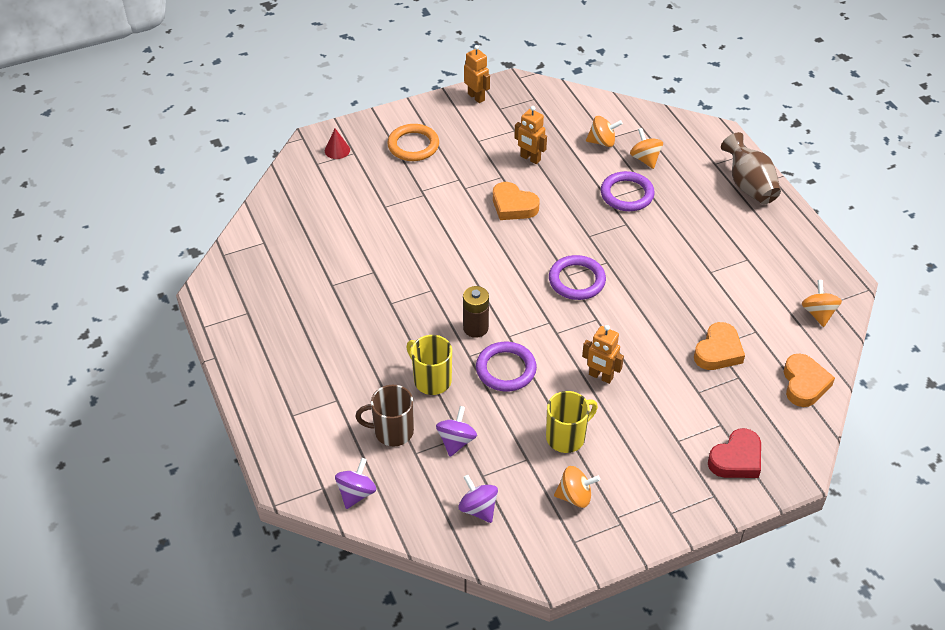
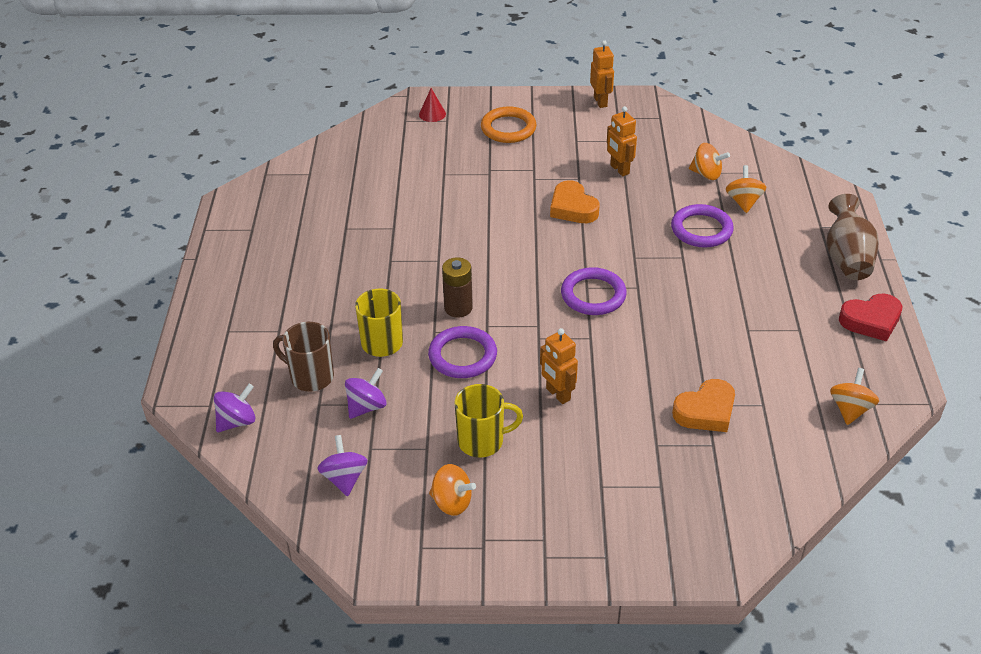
camera: 25 degrees right, 5 degrees down
red heart [708,428,761,478] -> red heart moved to [839,294,903,341]
orange heart [784,354,835,407] -> none

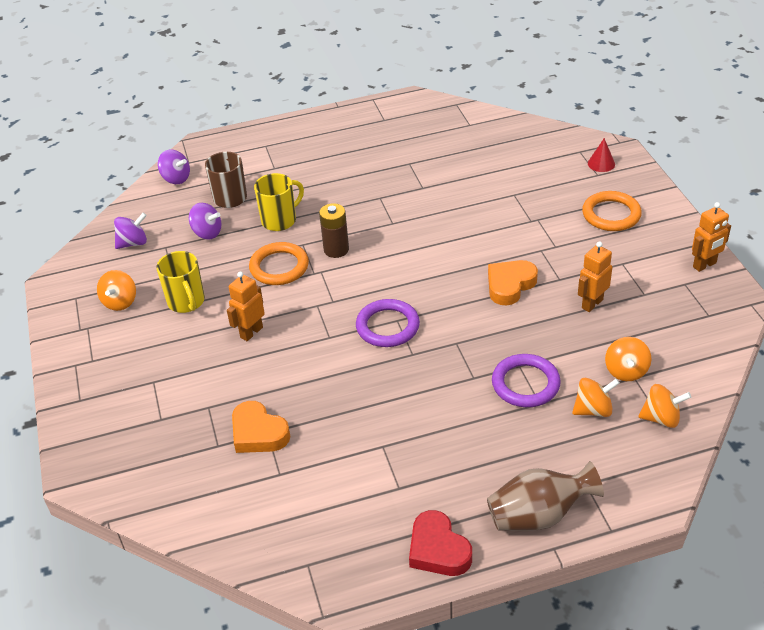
camera: 75 degrees right, 0 degrees up
purple ring [428,326,497,378] -> orange ring [249,242,309,285]
orange spinning top [830,368,879,425] -> orange spinning top moved to [638,384,691,428]

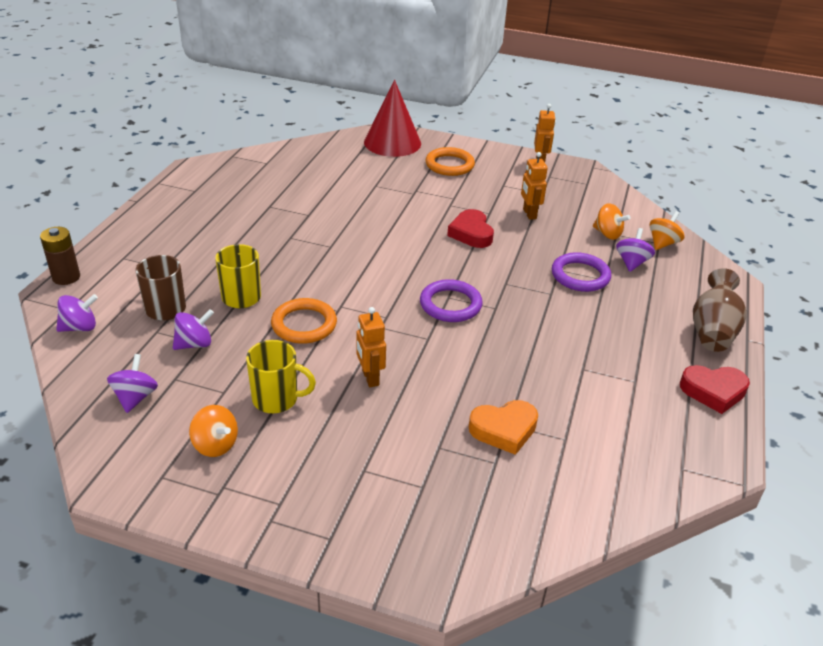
camera: 60 degrees left, 5 degrees down
brown battery [319,203,349,258] -> brown battery moved to [40,227,80,285]
orange heart [488,260,538,305] -> red heart [447,209,494,248]
orange spinning top [572,378,619,417] -> purple spinning top [616,228,655,272]
red cone [588,138,615,172] -> red cone [364,80,421,157], size x2.44

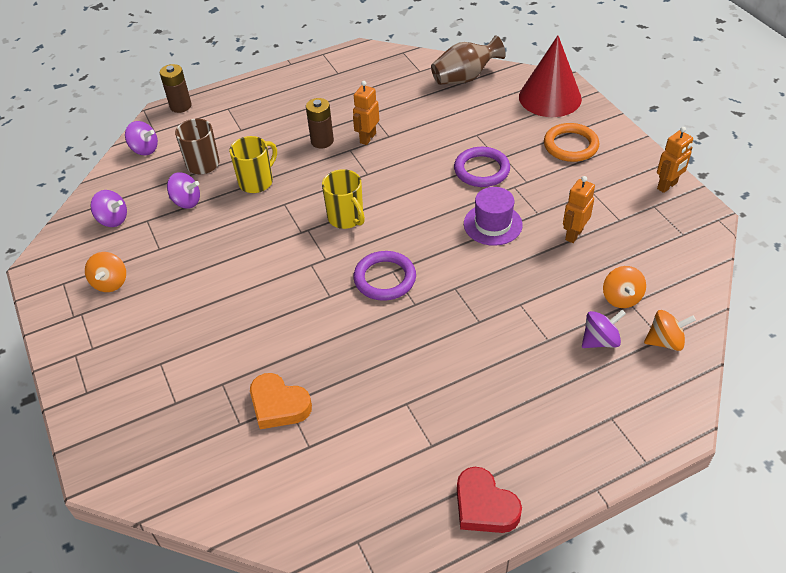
camera: 50 degrees right, 10 degrees up
purple spinning top [107,354,158,413] -> purple spinning top turned 60 degrees clockwise [90,190,127,227]
yellow mug [246,340,316,413] -> yellow mug moved to [322,169,365,229]
orange ring [271,298,337,344] -> none
orange robot [357,307,386,387] -> orange robot moved to [353,81,379,145]
red heart [447,209,494,248] -> purple hat [464,187,523,246]
purple ring [552,252,611,292] -> purple ring moved to [454,147,510,187]
brown vase [693,268,747,352] -> brown vase moved to [431,35,506,85]
none -> brown battery [306,98,334,149]

